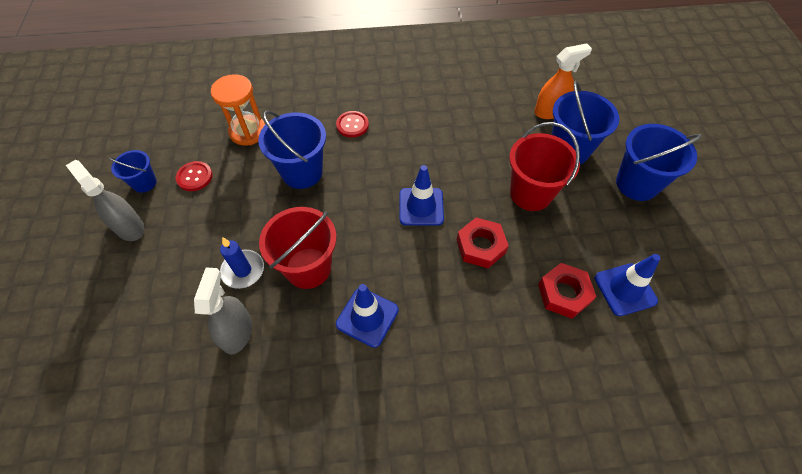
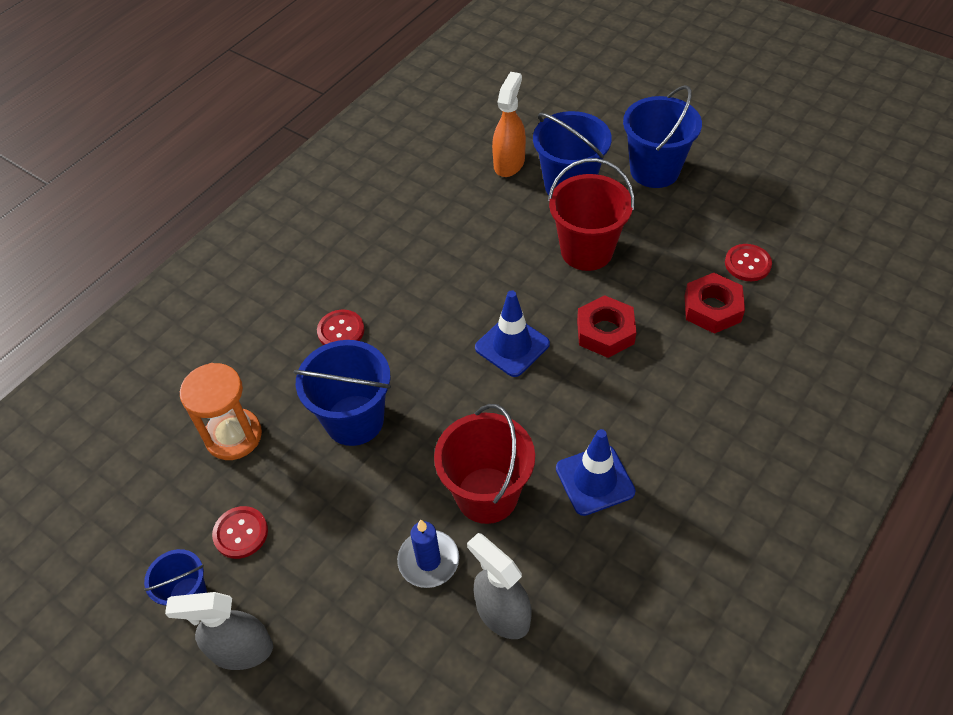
camera: 45 degrees left, 5 degrees down
blue traffic cone [594,254,660,316] -> red button [725,244,772,281]

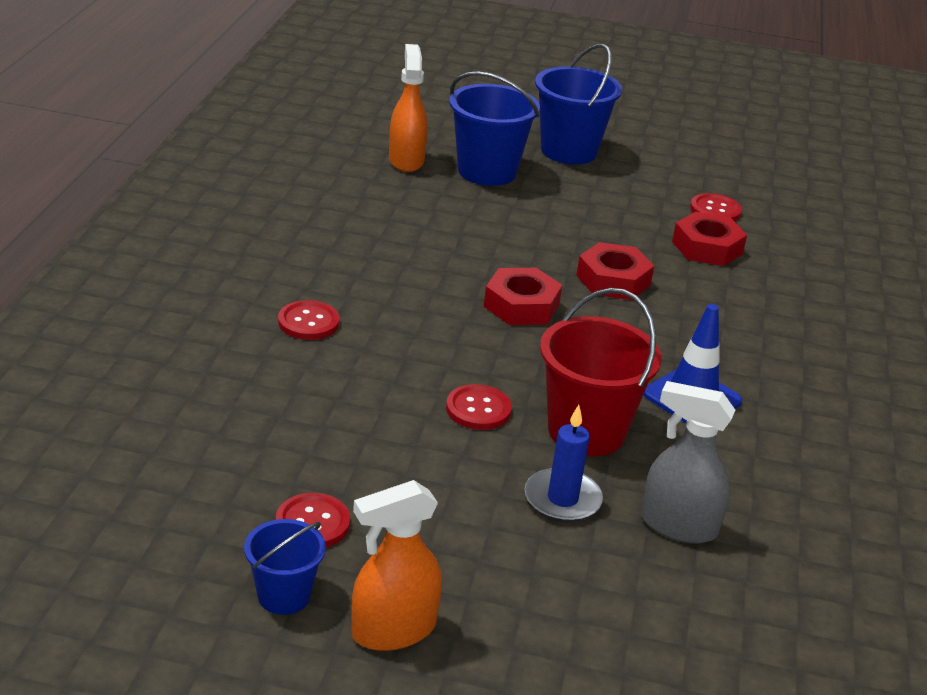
camera: 30 degrees left, 20 degrees down
grey spray bottle [165,592,273,670] -> orange spray bottle [351,480,442,651]
orange hourglass [180,363,262,460] -> none
blue bucket [294,340,391,446] -> none
blue traffic cone [475,290,550,377] -> red nut [484,268,562,325]
red bucket [548,158,635,271] -> none
none -> red button [446,384,512,430]

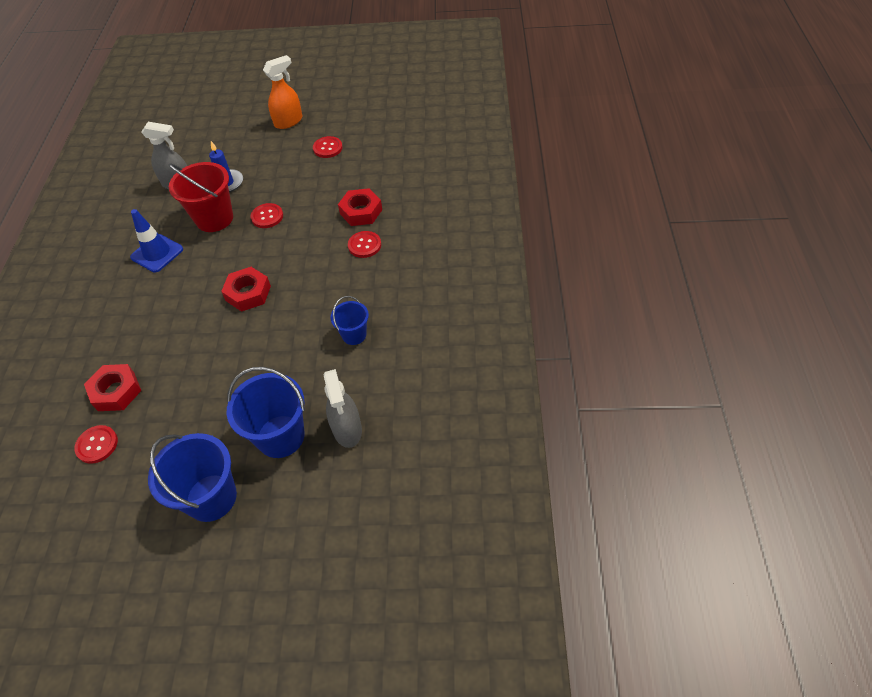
camera: 175 degrees right, 20 degrees up
blue bucket [244,519,326,615] -> blue bucket moved to [330,296,369,345]
orange spray bottle [389,44,428,172] -> grey spray bottle [324,369,362,448]
red nut [576,242,654,300] -> red nut moved to [338,188,382,226]

